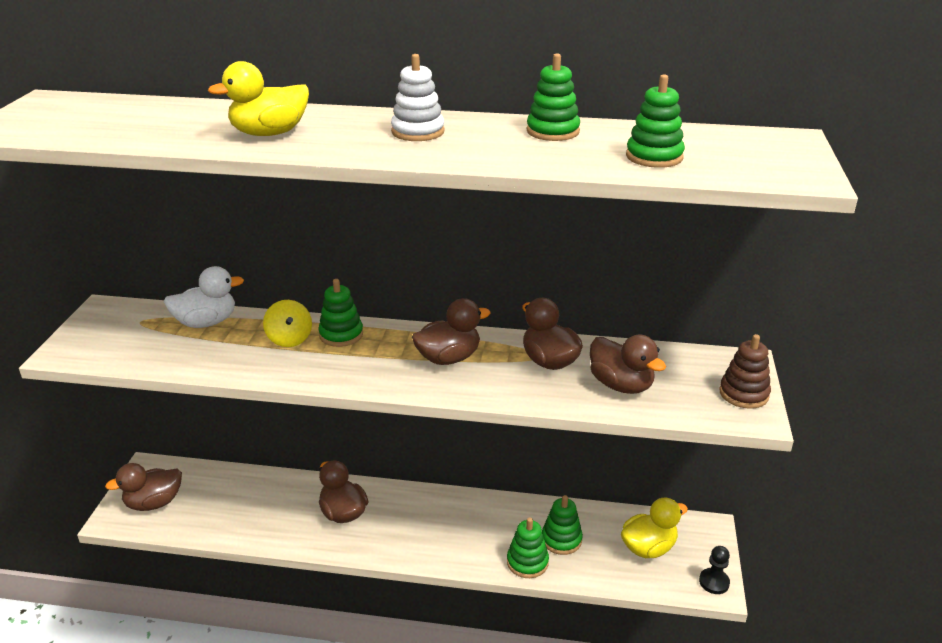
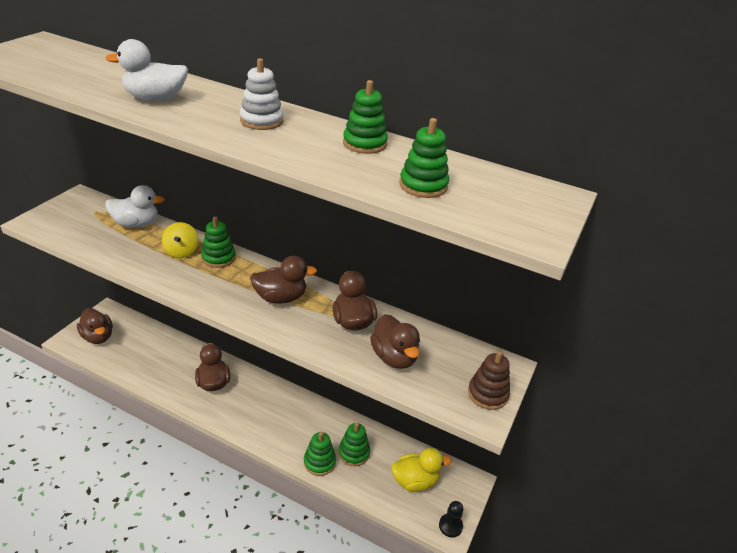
camera: 15 degrees right, 5 degrees up
brown duck [105,463,182,511] -> brown duck turned 120 degrees counterclockwise [77,308,113,344]
yellow duck [208,61,309,136] -> white duck [105,39,188,101]

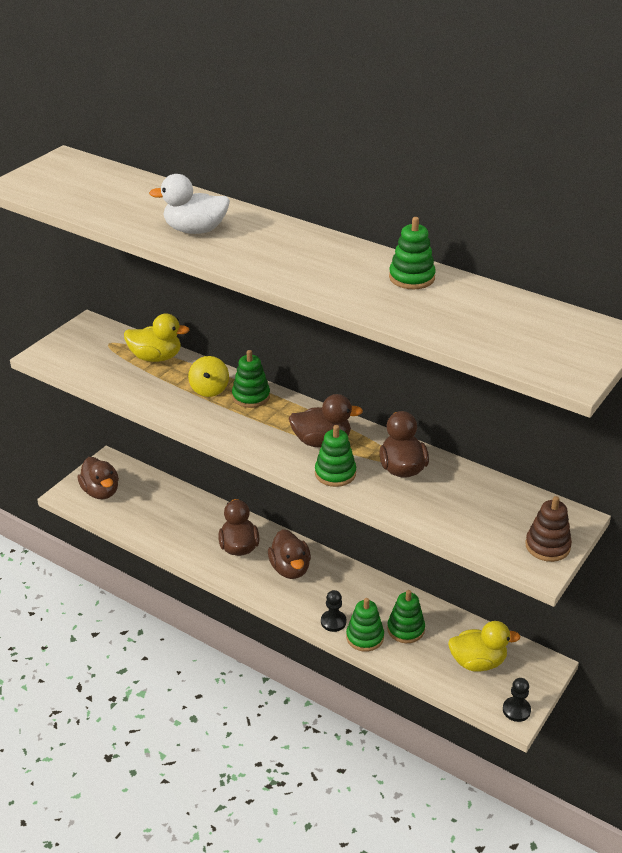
camera: 10 degrees right, 0 degrees up
white duck [105,185,164,228] -> yellow duck [124,314,189,362]
white stacking toy [240,58,283,130] -> none
brown duck [370,314,420,369] -> brown duck moved to [268,529,311,579]
green stacking toy [399,118,449,198] -> green stacking toy moved to [315,425,356,487]
none -> black pawn [321,590,347,632]

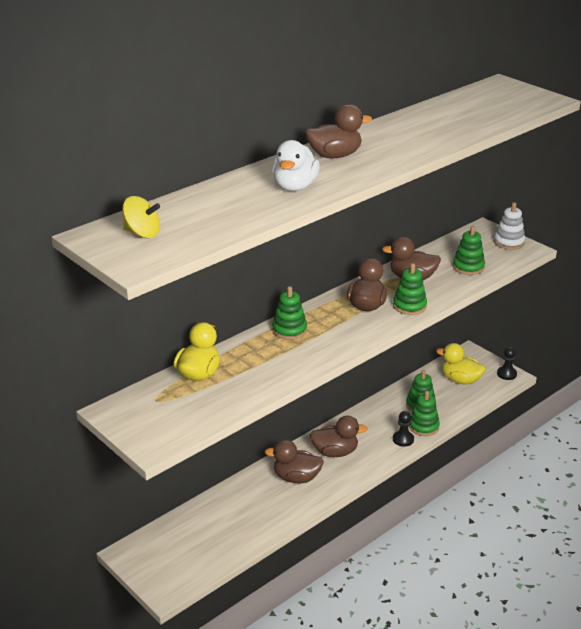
camera: 75 degrees left, 5 degrees down
brown duck [78,457,119,499] -> brown duck moved to [305,104,372,158]
yellow spinning top [188,356,229,397] -> yellow spinning top moved to [122,196,160,238]
green stacking toy [389,217,436,289] -> green stacking toy moved to [453,226,485,275]
yellow duck [448,621,520,672] -> yellow duck turned 75 degrees counterclockwise [436,343,486,385]
brown stacking toy [525,496,572,562] -> white stacking toy [494,202,525,250]

